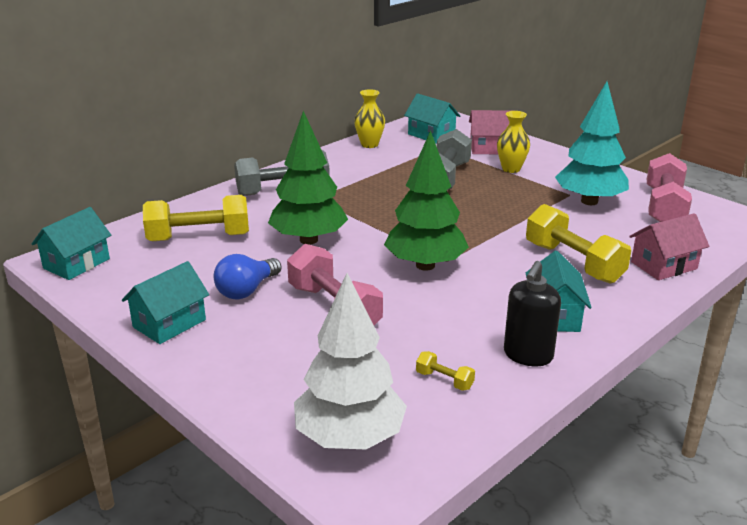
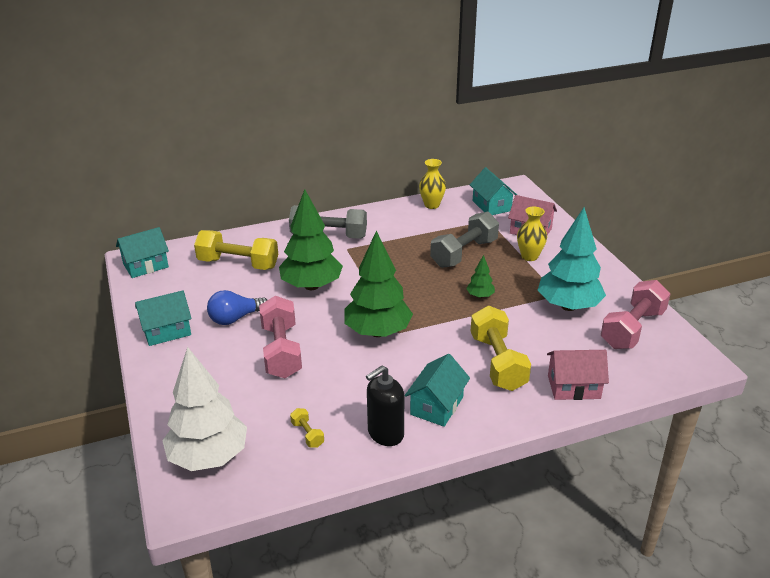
camera: 25 degrees right, 5 degrees up
none -> green tree [466,255,495,298]

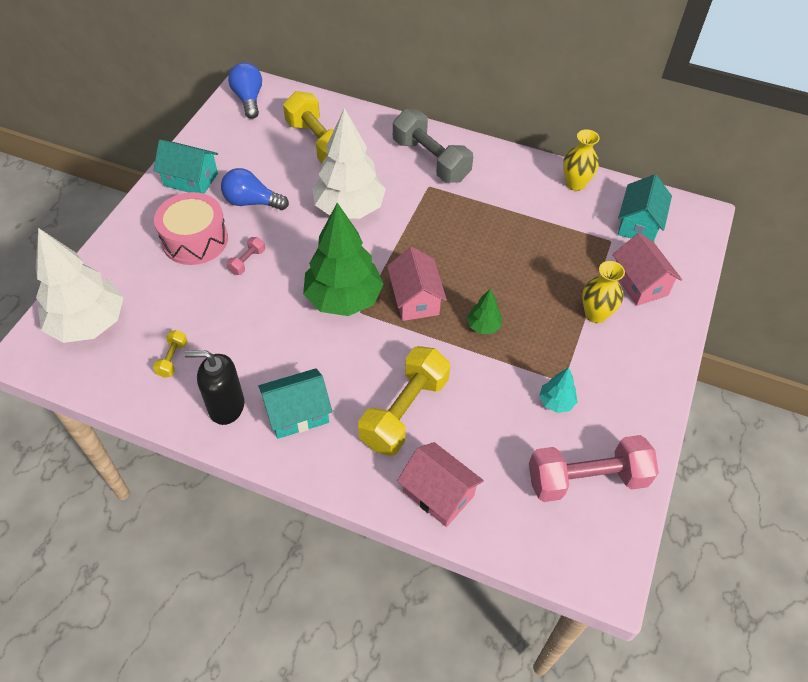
camera: 40 degrees right, 20 degrees up
turquoise house [116,227,169,278] -> blue light bulb [228,63,262,119]
pink dumbbell [259,296,302,378] -> pink dumbbell [226,237,265,275], size x0.44
green tree [279,189,343,290] -> white tree [312,108,386,219]
grey dumbbell [430,212,499,268] -> none
turquoise tree [538,208,606,311] -> turquoise tree [539,367,577,413], size x0.44
none -> pink drum [154,192,228,265]
none -> pink house [387,247,447,321]

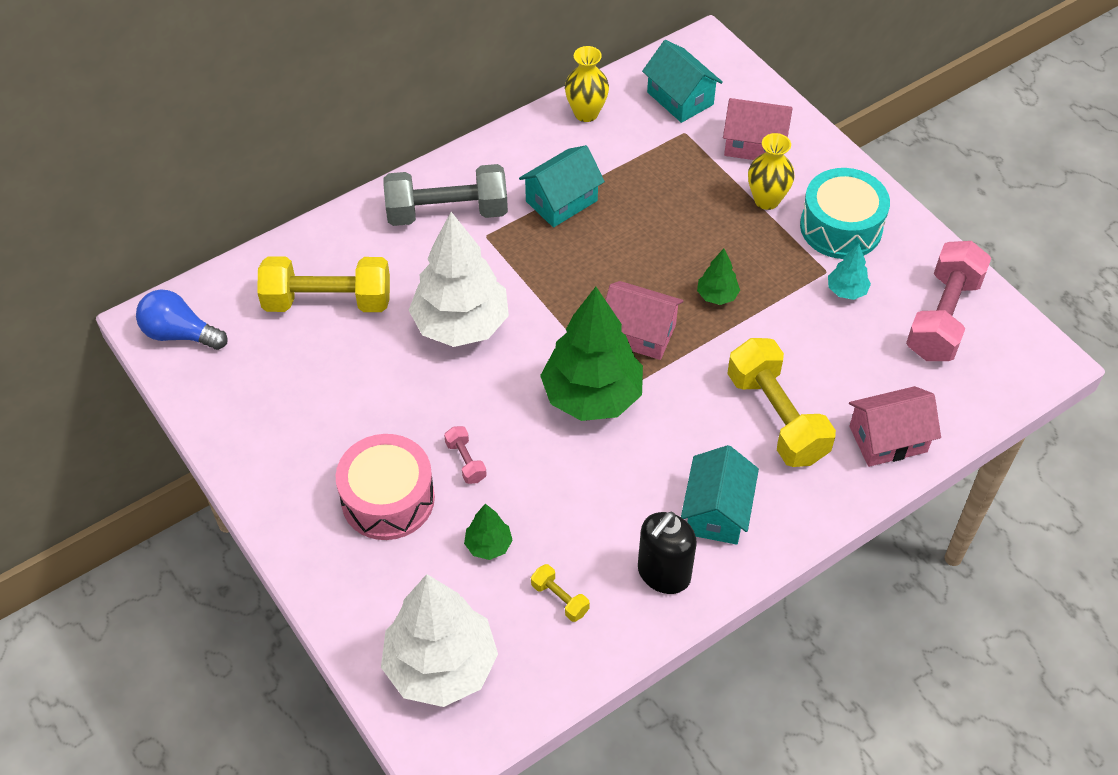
camera: 55 degrees left, 0 degrees up
turquoise house [153,140,218,194] -> turquoise house moved to [519,145,605,227]
blue light bulb [221,168,289,210] -> none
none -> green tree [464,504,513,560]
none -> turquoise drum [800,168,890,259]

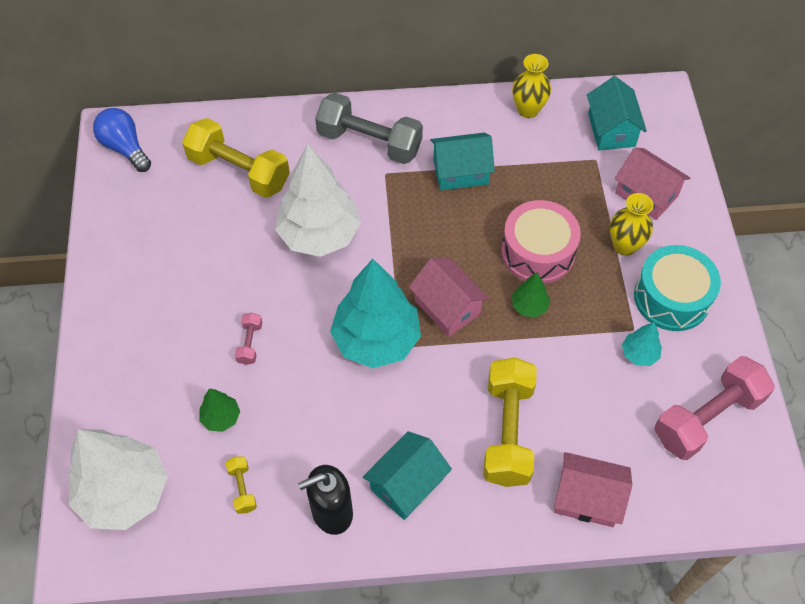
camera: 30 degrees right, 5 degrees up
pink drum [335,434,435,540] -> pink drum moved to [501,200,581,284]
green tree [540,287,643,421] -> turquoise tree [330,259,421,368]

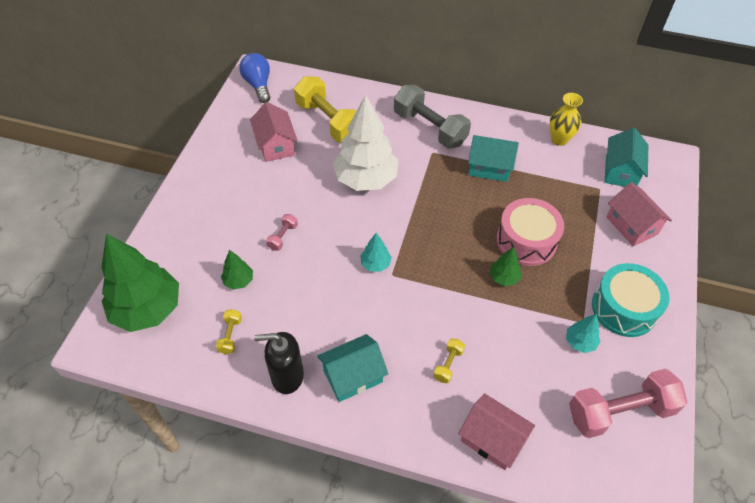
camera: 20 degrees right, 5 degrees down
white tree [68,429,168,530] -> green tree [101,234,179,332]
turquoise tree [330,259,421,368] -> turquoise tree [360,233,392,272], size x0.44
pink house [409,258,489,337] -> pink house moved to [250,102,298,162]
yellow dumbbell [483,357,537,487] -> yellow dumbbell [434,338,465,383], size x0.44
yellow vase [610,193,653,256] -> none

